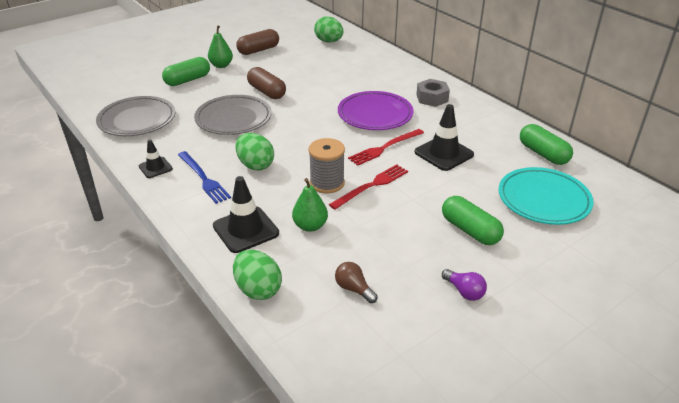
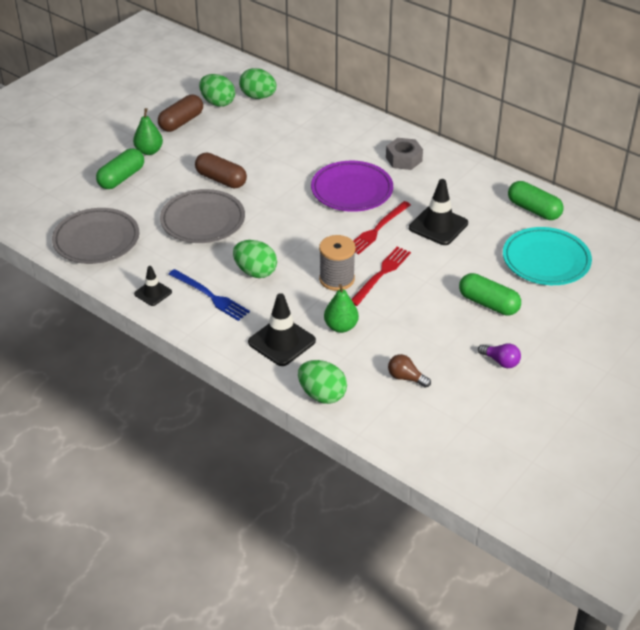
camera: 15 degrees left, 5 degrees up
none -> green egg [199,74,235,107]

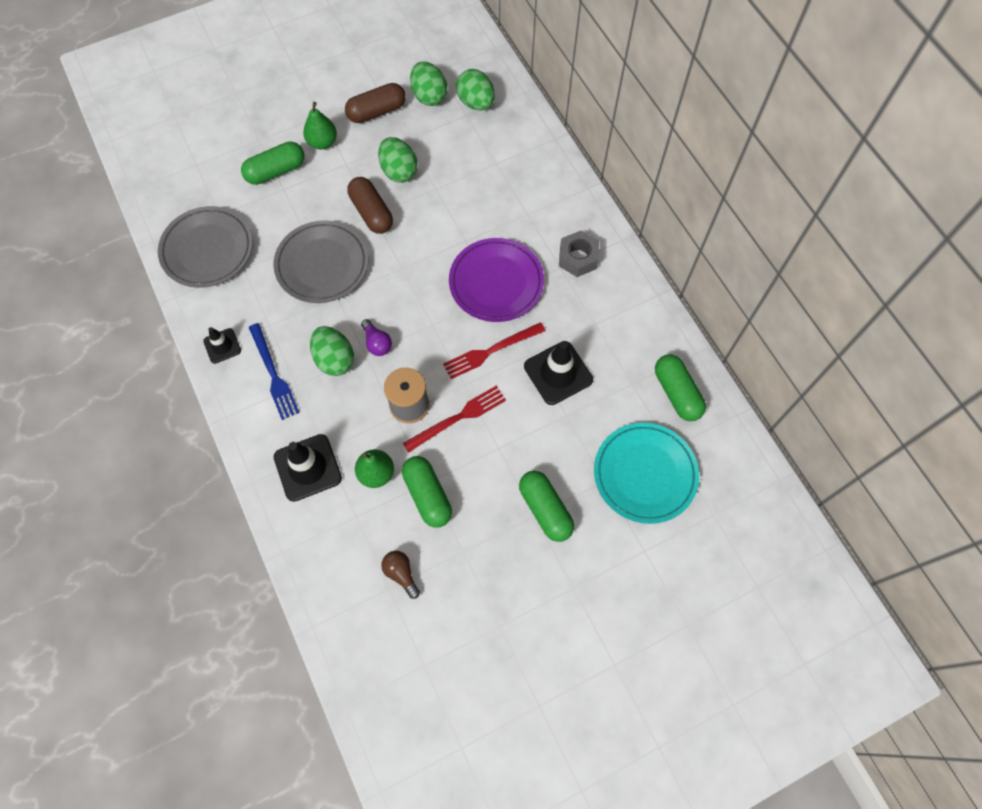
camera: 25 degrees right, 25 degrees up
green egg [298,360,347,404] -> green egg moved to [378,137,418,183]
purple light bulb [478,343,521,368] -> purple light bulb moved to [361,319,392,356]
none -> green capsule [402,456,452,528]

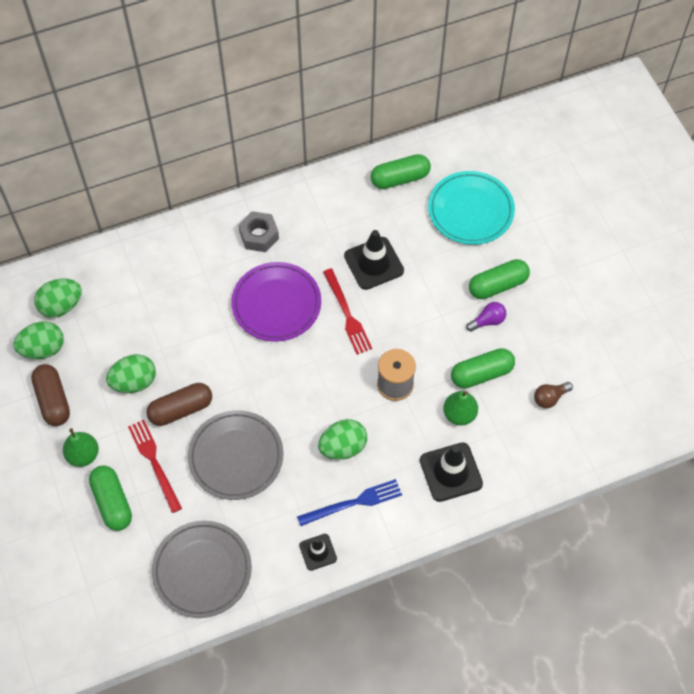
camera: 85 degrees left, 5 degrees down
purple light bulb [361,319,392,356] -> purple light bulb moved to [466,302,506,332]
red fork [403,386,506,453] -> red fork moved to [128,420,182,513]

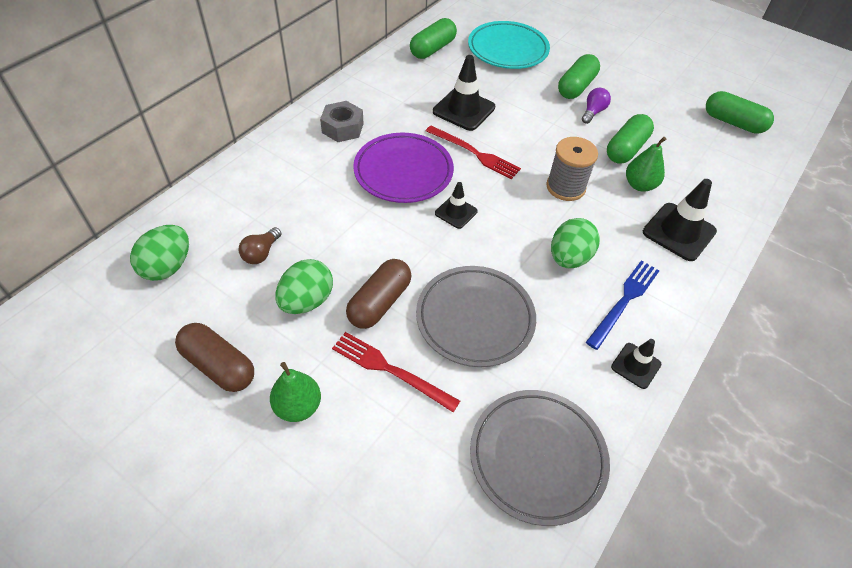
camera: 35 degrees left, 10 degrees down
green egg [13,321,64,359] -> none
green capsule [89,465,132,531] -> green capsule moved to [706,91,774,134]
brown light bulb [534,382,573,408] -> brown light bulb moved to [238,227,281,264]
none -> black traffic cone [435,182,478,229]

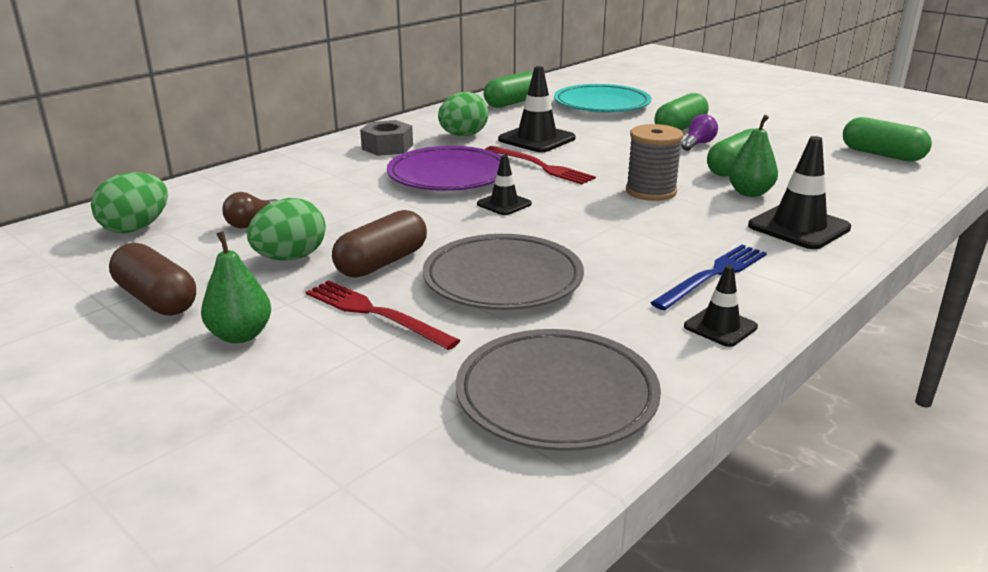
camera: 10 degrees right, 25 degrees down
green egg [551,218,600,269] -> green egg moved to [438,92,488,136]

